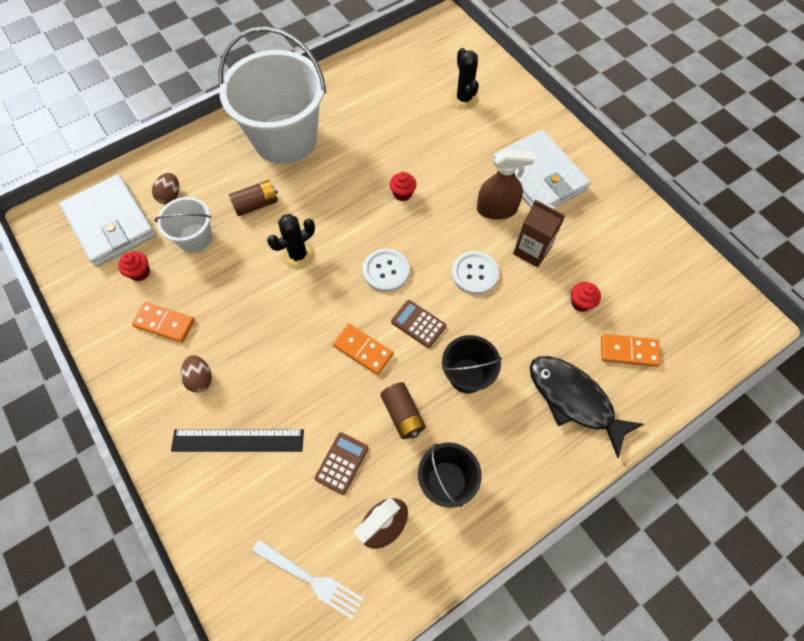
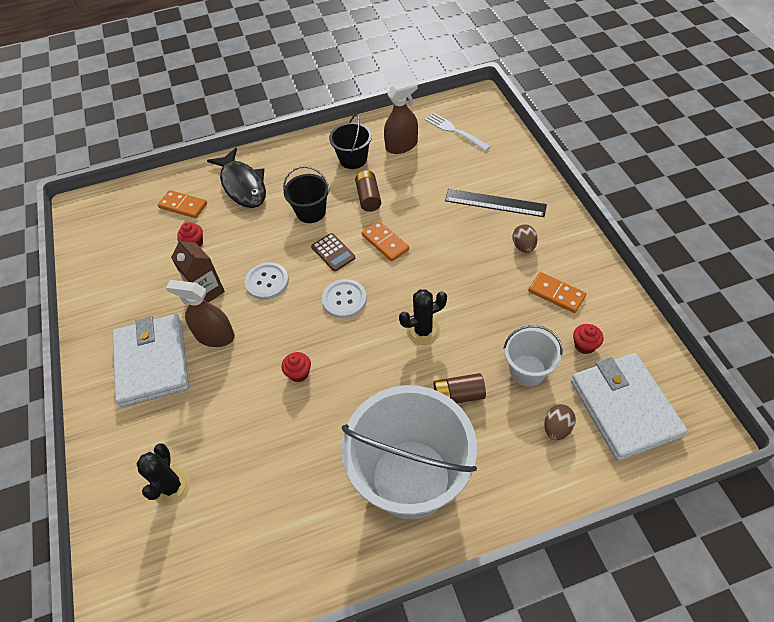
camera: 160 degrees left, 10 degrees down
brown calculator [315,432,369,495] -> none

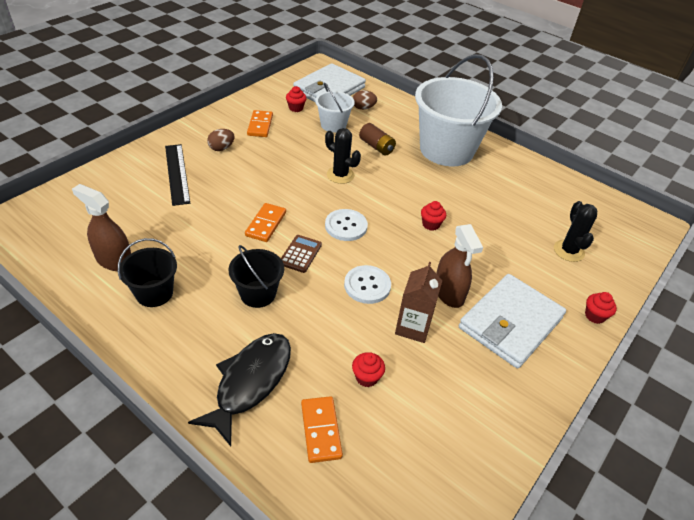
camera: 130 degrees left, 10 degrees down
black cactus [136,443,190,506] -> black cactus turned 60 degrees counterclockwise [554,201,597,262]
brown battery [355,170,381,212] -> none
white fork [424,112,491,151] -> none
none -> red cupcake [585,292,617,324]

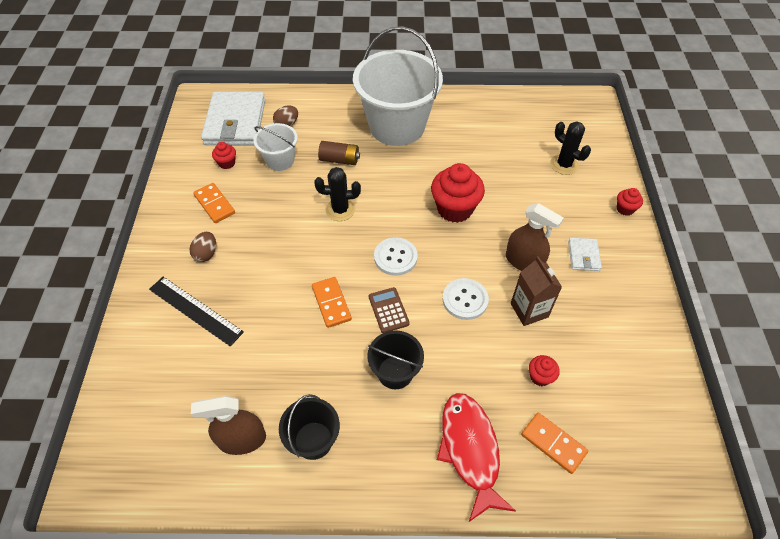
camera: 35 degrees left, 10 degrees up
black fish [188,333,291,446] -> red fish [437,393,516,522]
red cupcake [421,201,446,231] -> red cupcake [431,163,485,223], size x2.07
white wallet [459,274,566,368] -> white wallet [568,238,602,271], size x0.45

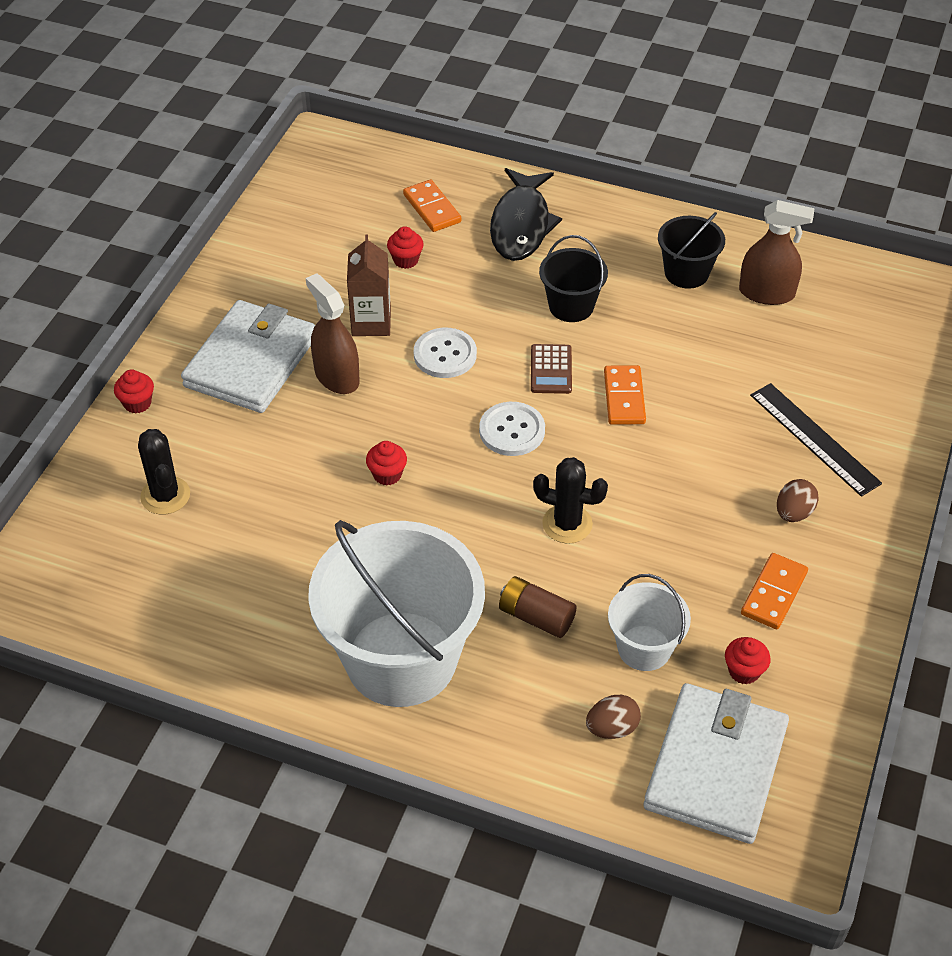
camera: 160 degrees left, 5 degrees down
orange domino [193,183,235,223] -> orange domino turned 45 degrees clockwise [741,553,808,629]
red cupcake [431,163,485,223] -> red cupcake [366,441,407,485], size x0.48
red fish [437,393,516,522] -> black fish [490,168,562,261]
white wallet [568,238,602,271] -> white wallet [181,300,315,413], size x2.20

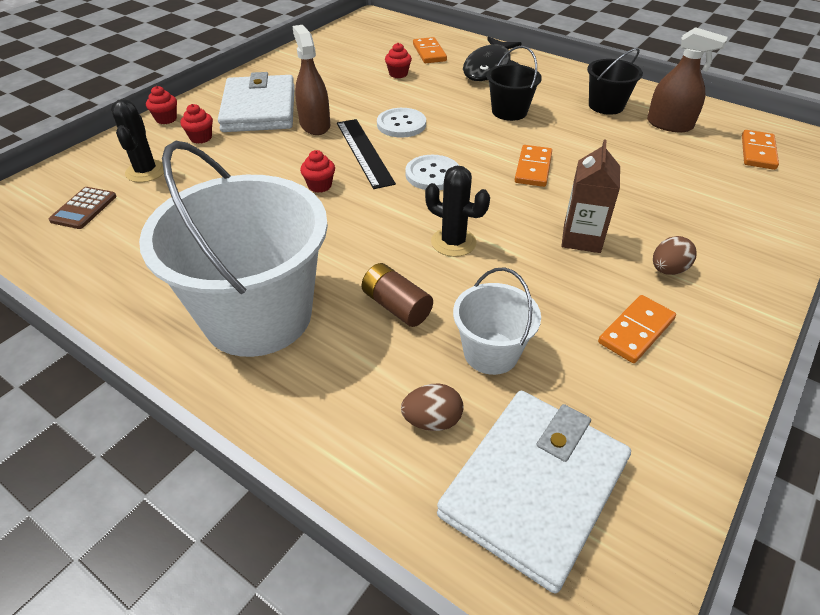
camera: 15 degrees right, 5 degrees down
white wallet [181,300,315,413] -> white wallet turned 45 degrees counterclockwise [218,72,295,132]
brown carton [347,235,391,336] -> brown carton moved to [562,140,620,253]
brown calculator [531,344,572,394] -> brown calculator moved to [49,187,117,229]
red cupcake [725,637,770,685] -> red cupcake moved to [181,104,213,143]
black ruler [750,383,882,497] -> black ruler moved to [337,119,396,189]
none -> orange domino [742,130,779,170]

